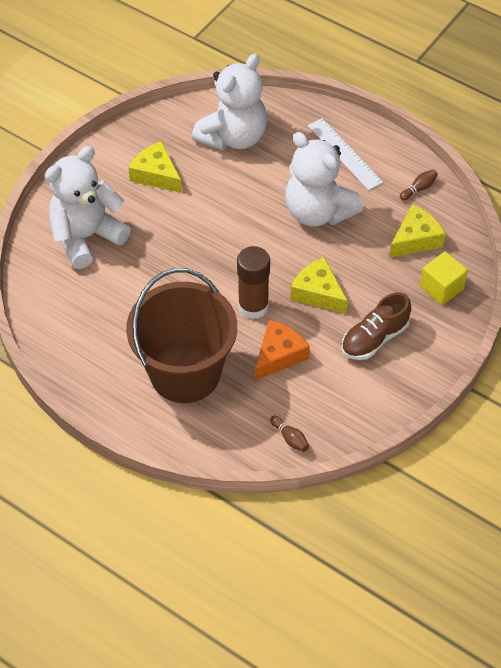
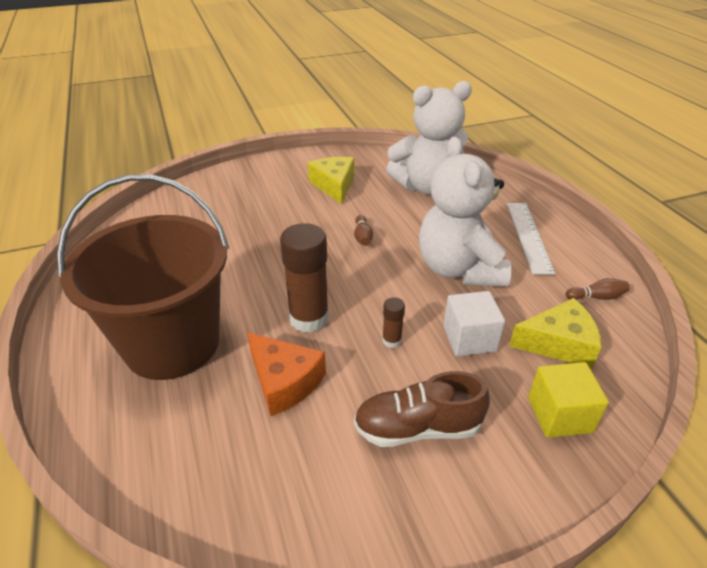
camera: 35 degrees right, 15 degrees down
white teddy bear [45,146,131,269] -> none
orange cheese [255,320,310,381] -> orange cheese turned 60 degrees clockwise [247,332,326,416]
brown bowling pin [270,416,309,452] -> brown bowling pin moved to [354,215,373,246]
yellow cheese [291,257,348,314] -> brown glue stick [382,297,405,348]
none -> white cube [443,291,505,356]

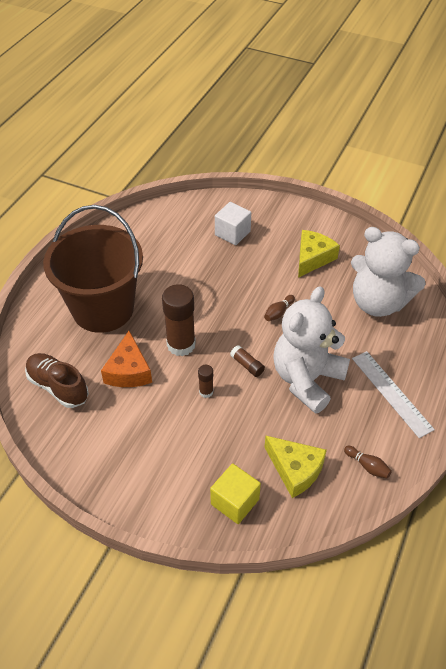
camera: 45 degrees right, 10 degrees up
brown shoe [354,371,490,447] -> brown shoe moved to [25,353,89,408]
white cube [443,291,505,356] -> white cube moved to [215,202,251,245]
white ruler [507,203,555,275] -> white ruler turned 75 degrees counterclockwise [352,351,435,438]
none -> brown glue stick [230,345,265,377]

